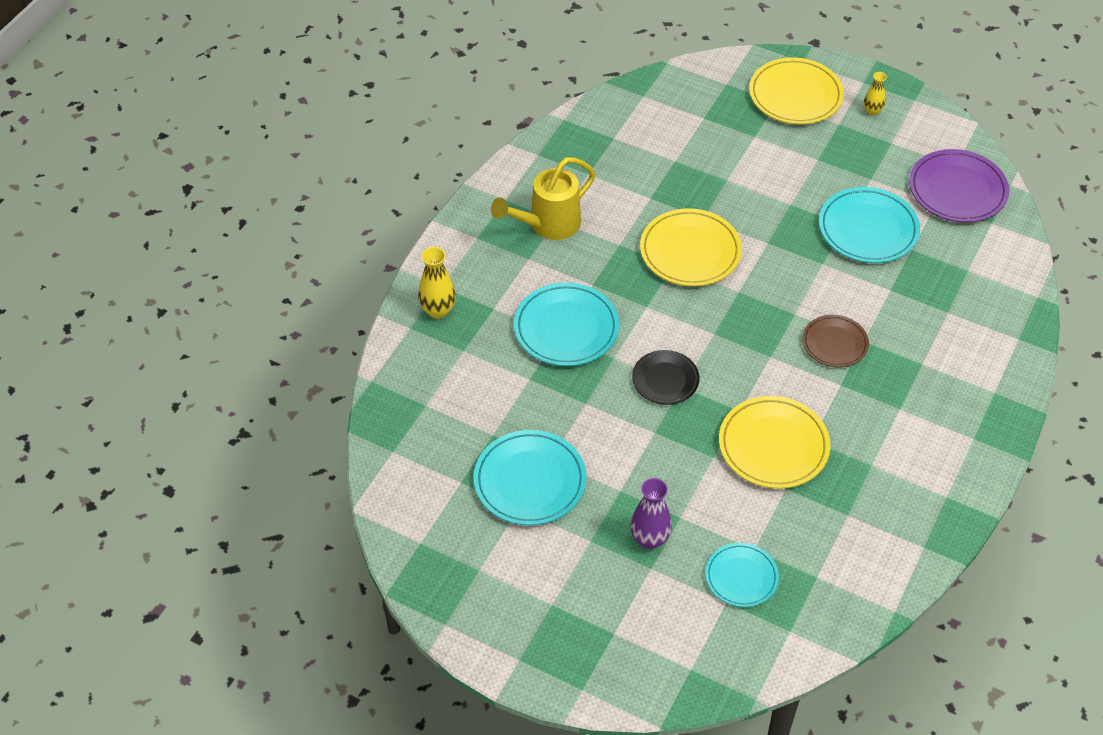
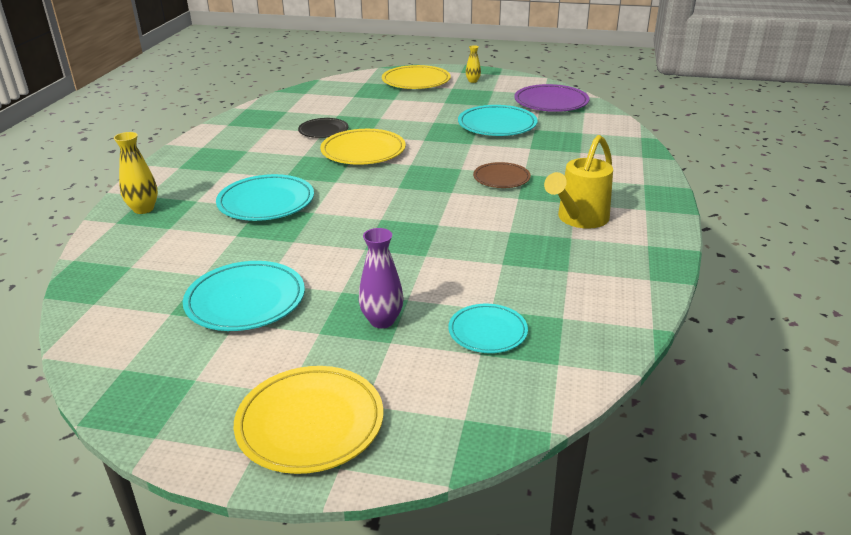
camera: 15 degrees left, 20 degrees down
yellow watering can [491,157,596,240] -> yellow watering can moved to [544,135,613,229]
black plate [632,350,700,405] -> black plate moved to [298,118,348,138]
yellow plate [719,396,830,489] -> yellow plate moved to [234,366,383,474]

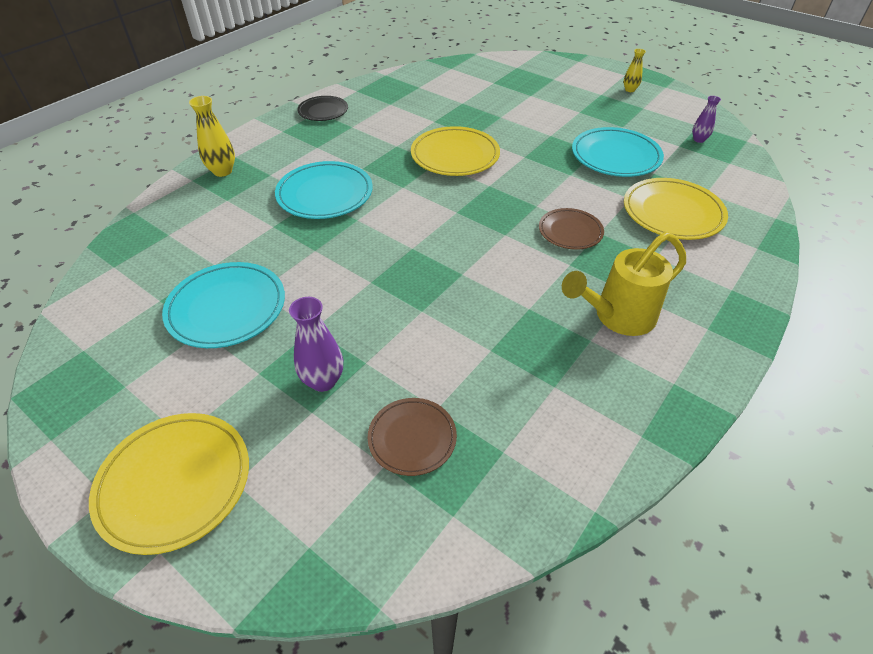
camera: 25 degrees right, 15 degrees up
black plate [298,118,348,138] -> black plate moved to [297,96,348,121]
yellow plate [382,65,451,89] -> yellow plate moved to [624,178,728,240]
turquoise plate [448,304,528,353] -> brown plate [367,398,457,476]
purple plate [514,84,589,112] -> purple vase [692,96,721,143]

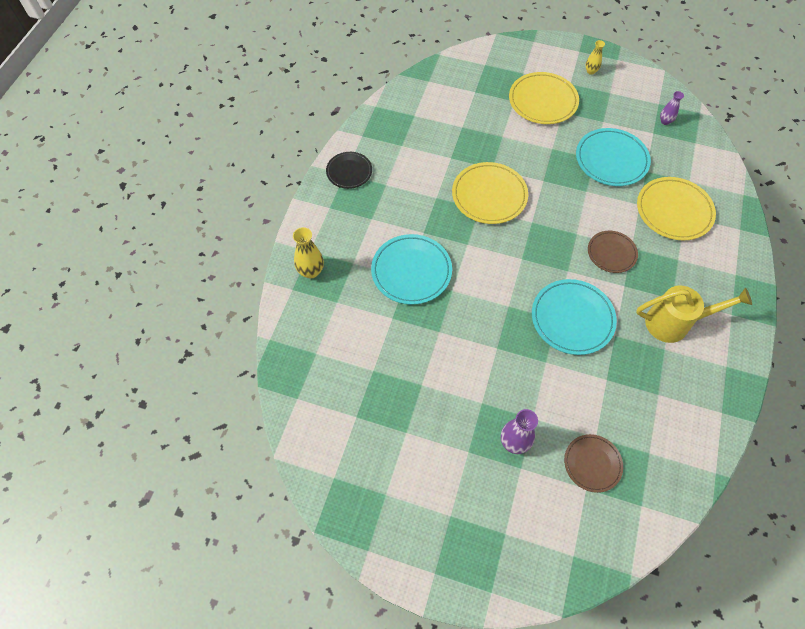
camera: 20 degrees left, 15 degrees up
yellow plate [89,413,249,555] -> yellow plate moved to [509,72,579,124]
turquoise plate [162,262,285,348] -> turquoise plate moved to [532,279,617,355]
yellow watering can [562,232,686,336] -> yellow watering can turned 135 degrees counterclockwise [636,285,752,343]

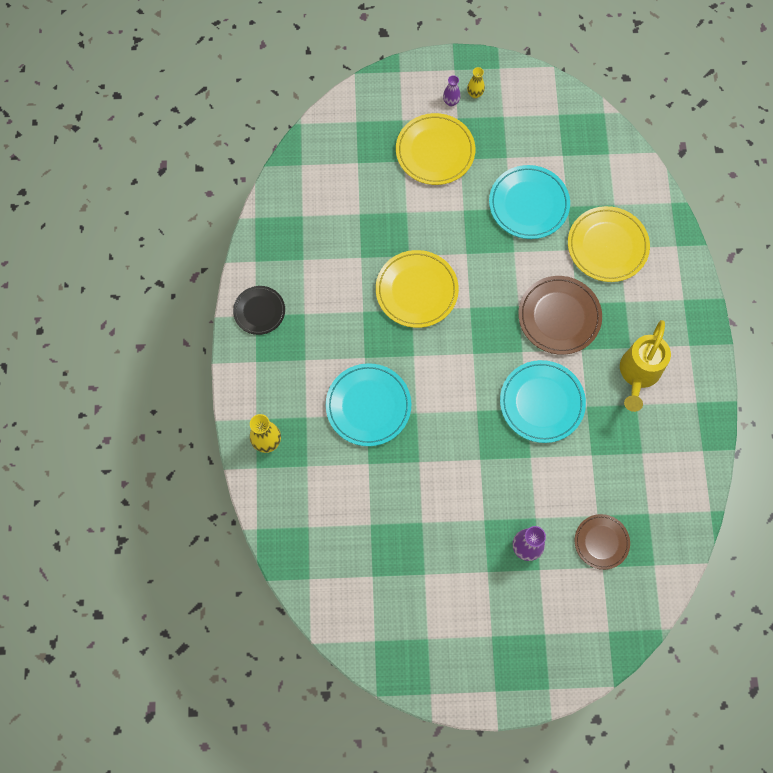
camera: 20 degrees left, 10 degrees up
brown plate [588,231,638,273] -> brown plate [518,276,602,355], size x1.60
yellow watering can [636,285,752,343] -> yellow watering can turned 135 degrees clockwise [620,320,671,412]
purple vase [660,91,684,125] -> purple vase moved to [443,75,461,106]

